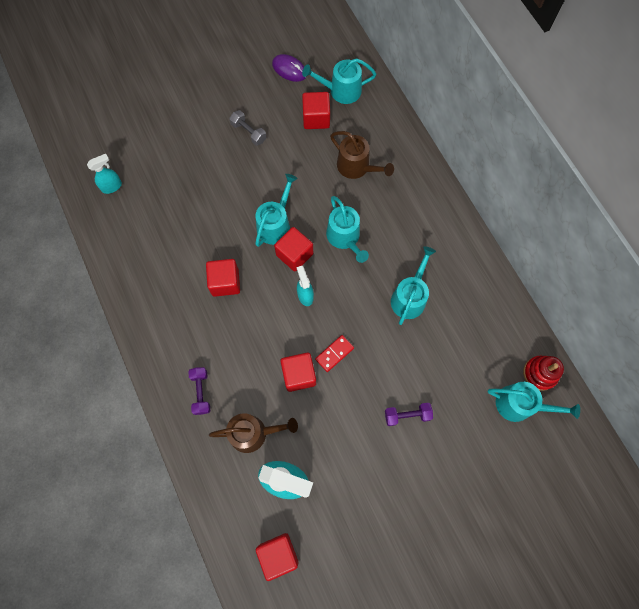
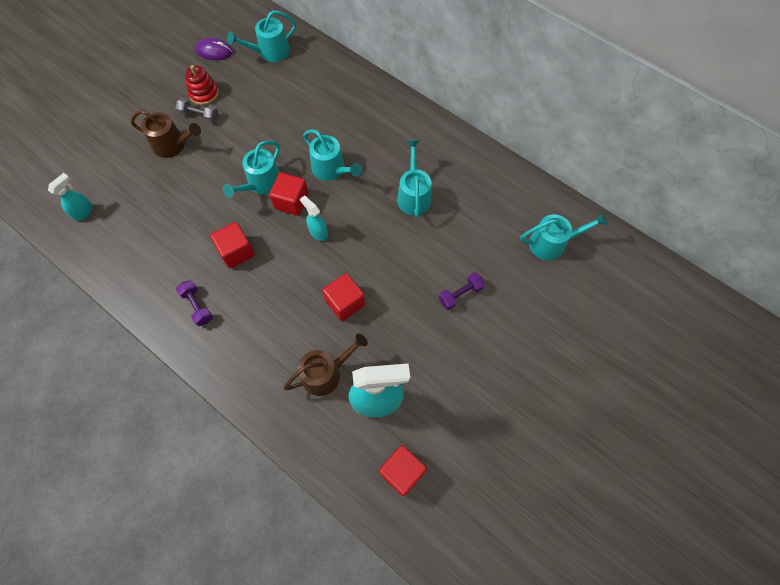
camera: 25 degrees left, 5 degrees down
purple dumbbell [188,367,210,415] -> purple dumbbell moved to [176,280,213,326]
turquoise watering can [255,174,298,247] -> turquoise watering can turned 150 degrees counterclockwise [223,141,280,197]
red cube [302,92,330,129] -> none
red domino [315,335,354,372] -> none
brown watering can [330,131,394,179] -> brown watering can moved to [131,110,201,158]
red stacking toy [523,356,564,391] -> red stacking toy moved to [185,65,219,105]

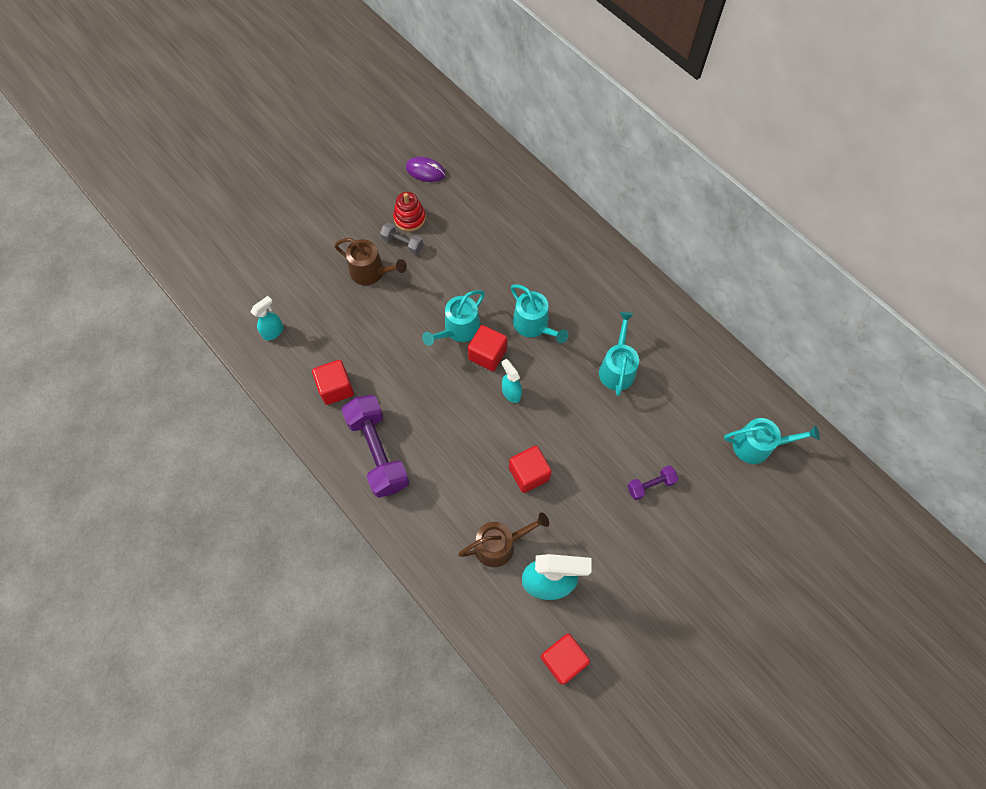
camera: 10 degrees right, 0 degrees up
purple dumbbell [176,280,213,326] -> purple dumbbell [342,395,409,498], size x2.06
red cube [210,222,255,268] -> red cube moved to [312,360,354,405]
turquoise watering can [227,10,296,62] -> none

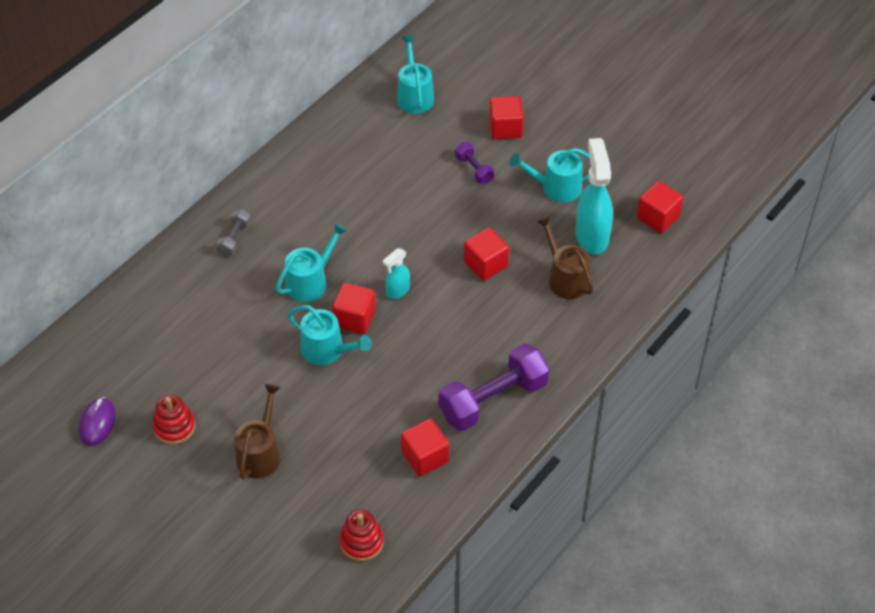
camera: 100 degrees left, 15 degrees down
turquoise spray bottle [251,296,283,340] -> red stacking toy [340,509,384,561]
grey dumbbell [380,223,423,255] -> grey dumbbell moved to [216,209,251,256]
turquoise watering can [599,312,639,396] -> turquoise watering can moved to [510,148,590,202]
none -> red cube [489,96,524,139]

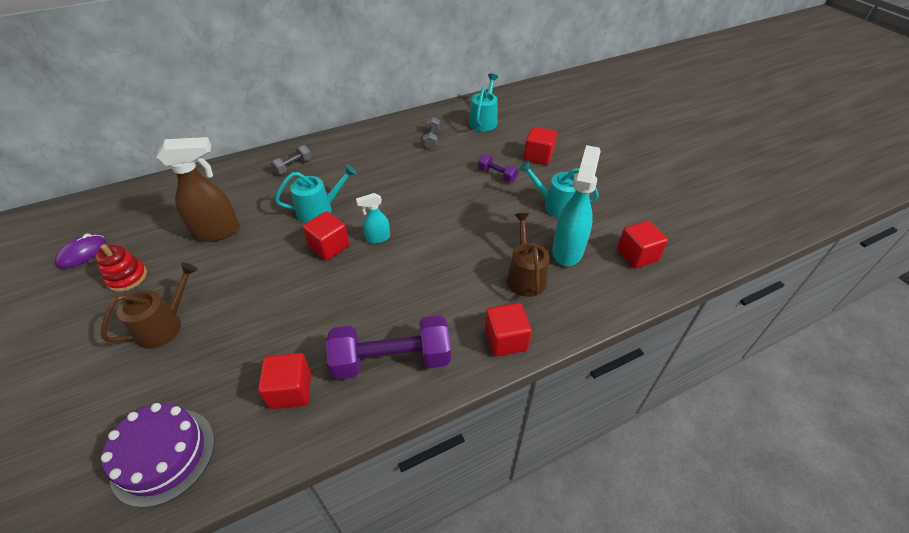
camera: 25 degrees right, 5 degrees down
turquoise watering can [287,305,372,365] -> none
red stacking toy [340,509,384,561] -> purple cake [101,403,214,508]
purple dumbbell [455,142,494,184] -> purple dumbbell turned 45 degrees counterclockwise [478,154,518,182]
red cube [464,227,509,281] -> red cube moved to [485,303,532,357]
none -> brown spray bottle [156,137,240,242]
none -> grey dumbbell [423,117,440,149]

